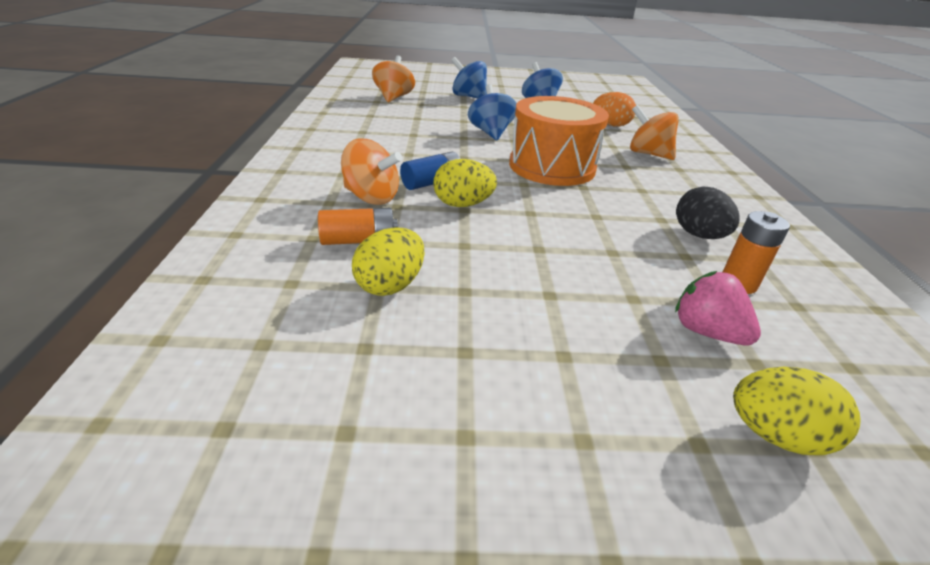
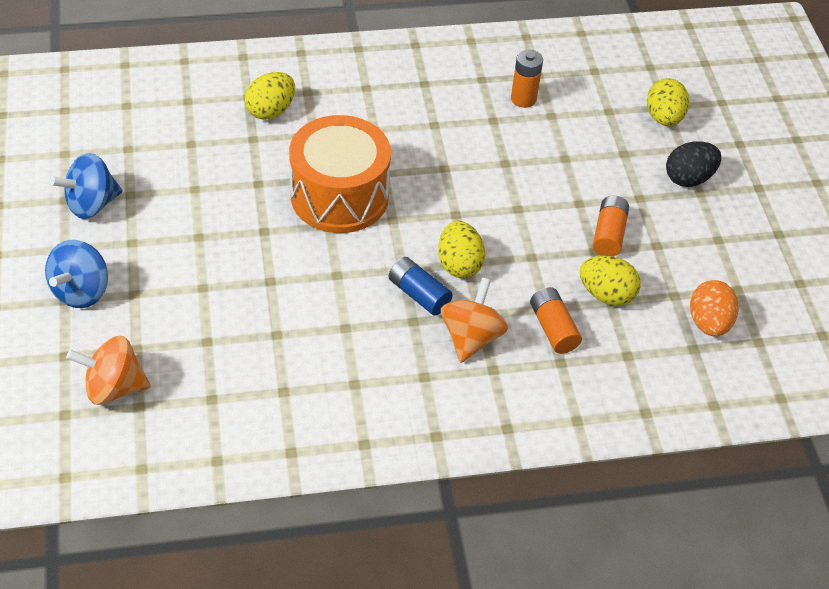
camera: 100 degrees left, 15 degrees up
blue spinning top [468,84,517,140] -> none
orange egg [593,92,636,127] -> orange egg moved to [690,280,739,337]
orange spinning top [630,105,679,160] -> yellow egg [245,72,295,120]
pink strawberry [675,271,761,345] -> none
black egg [676,186,740,239] -> black egg moved to [666,141,721,187]
none -> orange battery [593,196,629,257]

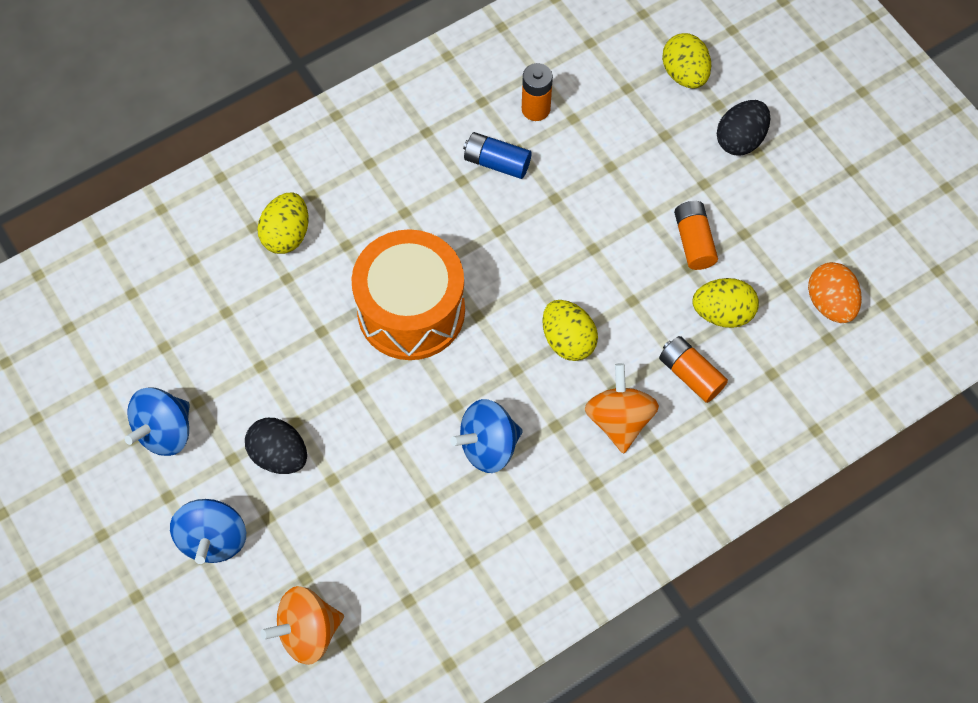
camera: 20 degrees left, 15 degrees up
blue battery [389,257,453,316] -> blue battery moved to [463,132,532,179]
none -> black egg [245,418,307,474]
none -> blue spinning top [450,399,523,473]

